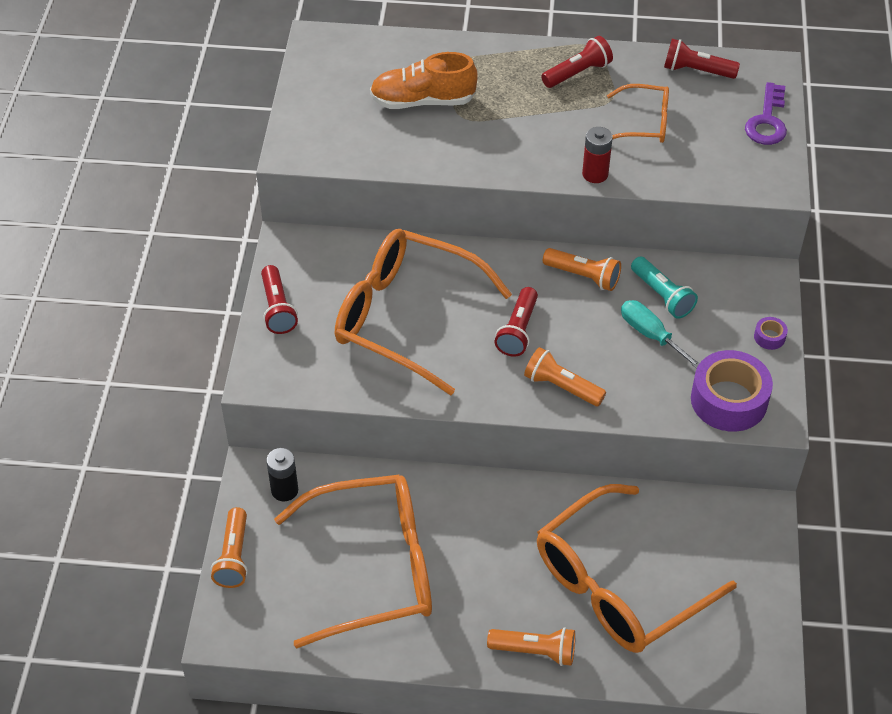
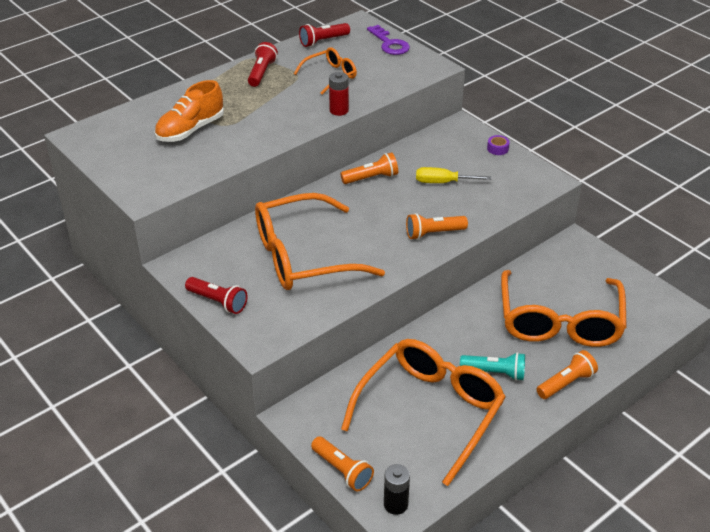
camera: 45 degrees left, 10 degrees down
black battery [266,448,298,502] -> black battery moved to [384,464,410,515]
red flashlight [495,287,538,356] -> none
turquoise screwdriver [621,300,700,369] -> yellow screwdriver [416,167,492,183]
turquoise flashlight [631,256,698,319] -> turquoise flashlight moved to [460,352,525,381]
purple tape [691,350,773,432] -> none

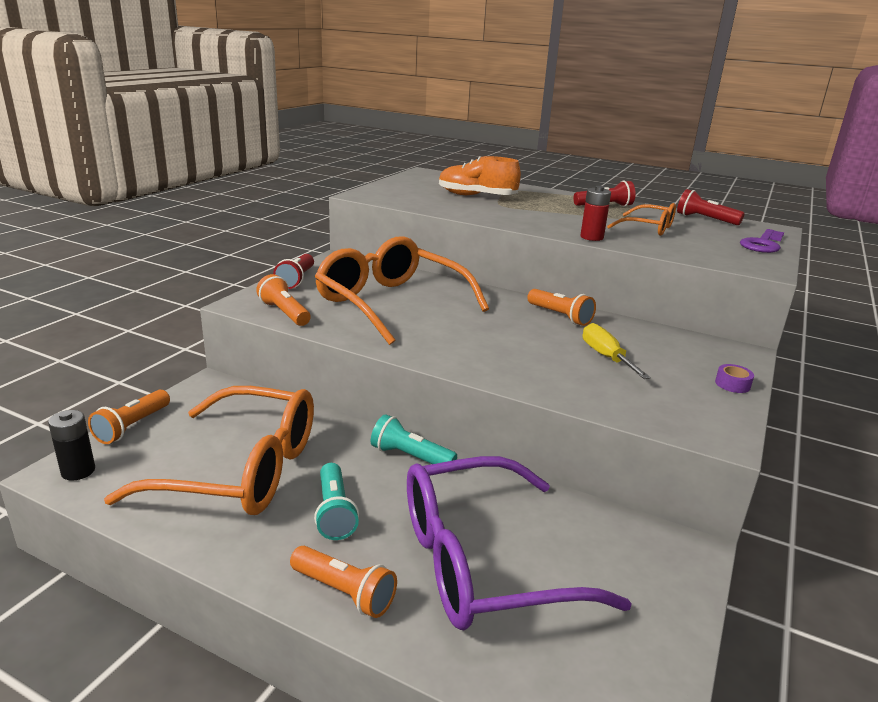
camera: 65 degrees right, 15 degrees down
orange flashlight [406,213,468,240] -> orange flashlight moved to [256,274,311,326]
orange glasses [501,270,627,347] -> purple glasses [407,456,632,630]
none -> turquoise flashlight [371,414,457,464]

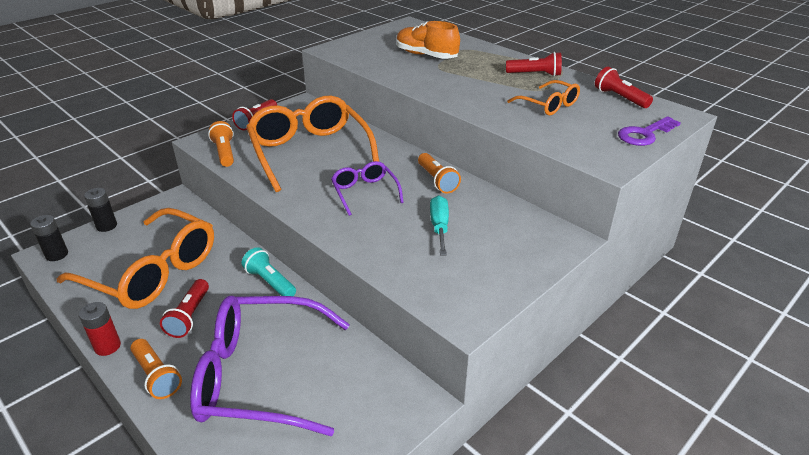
camera: 20 degrees right, 10 degrees up
orange flashlight [88,390,170,444] -> black battery [84,188,117,232]
turquoise flashlight [314,463,359,540] -> red flashlight [160,279,209,338]
red battery [580,186,611,241] -> red battery moved to [79,302,121,356]
yellow screwdriver [583,323,651,379] -> turquoise screwdriver [430,195,449,256]
purple tape [715,364,754,393] -> none
none -> purple glasses [331,161,404,216]

